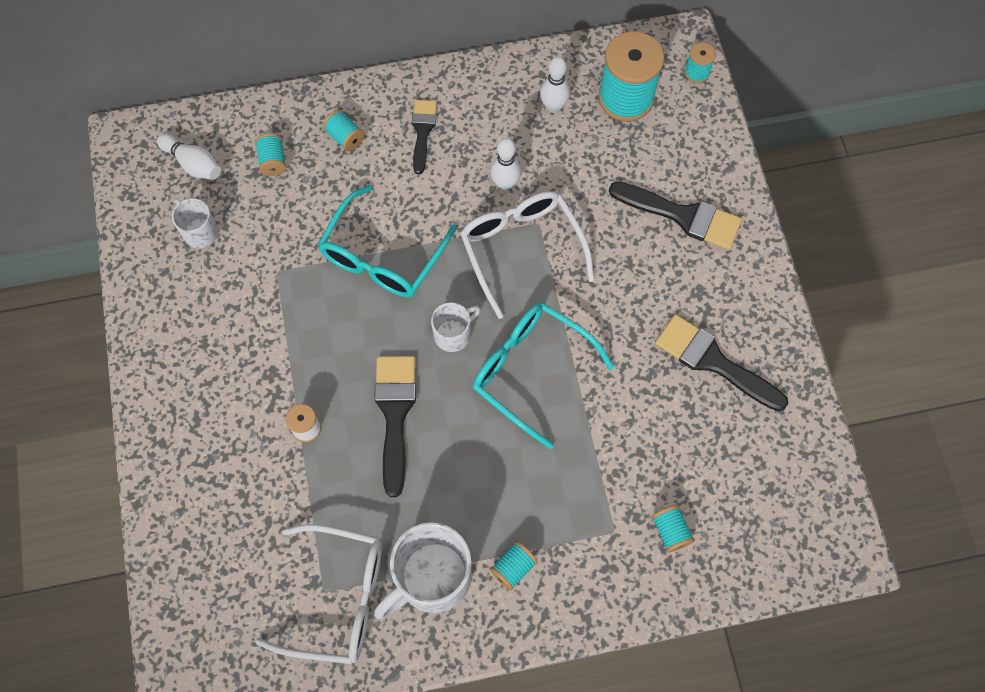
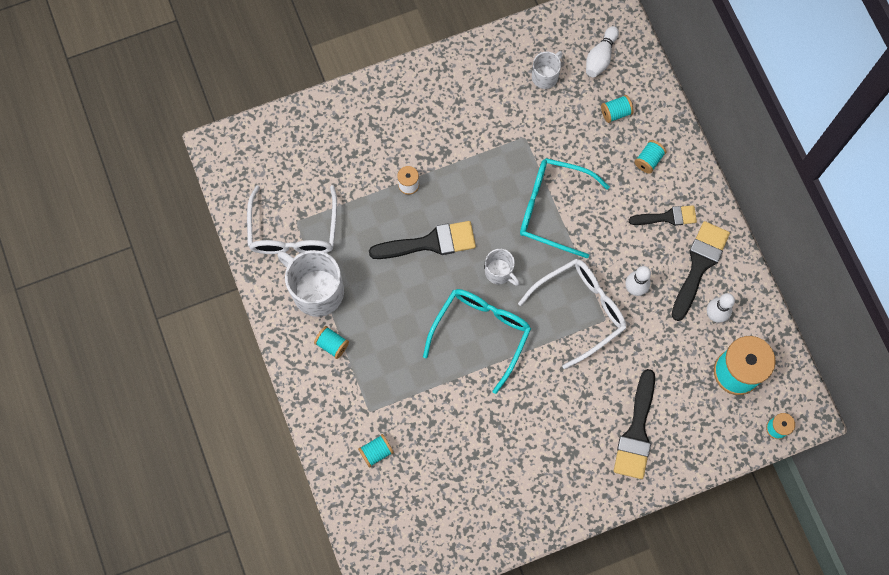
camera: 80 degrees right, 5 degrees up
black brush [655,314,788,411] -> black brush moved to [671,221,730,321]

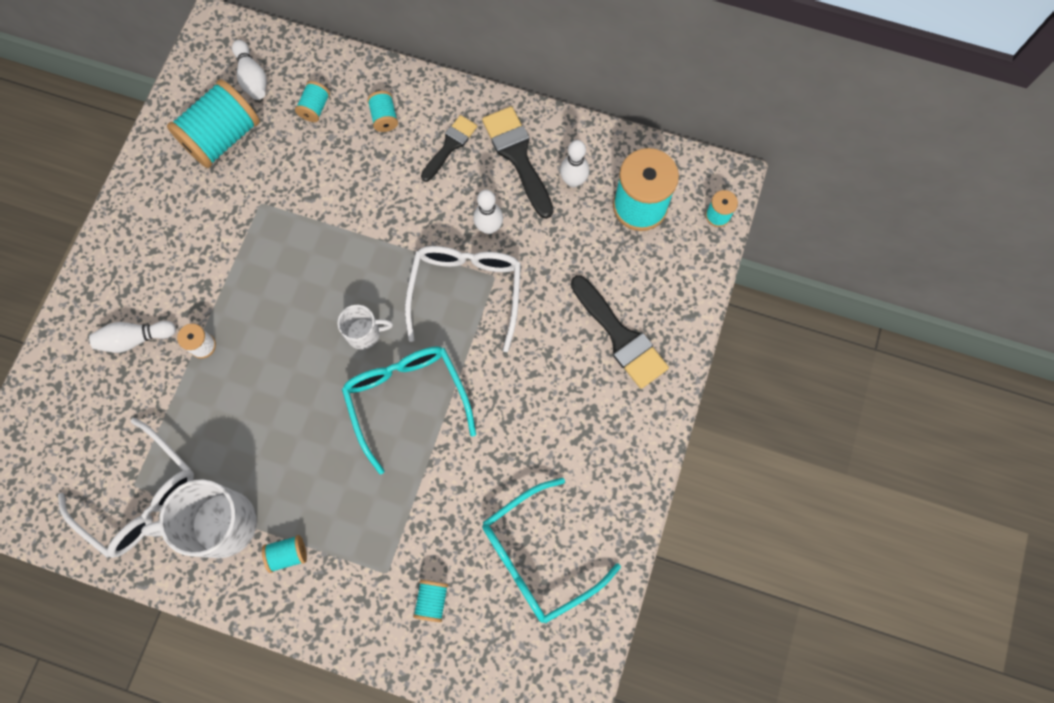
camera: 50 degrees left, 0 degrees up
black brush [369,221,476,259] -> none
turquoise glasses [520,158,609,258] -> turquoise glasses moved to [482,478,621,623]
white mug [532,51,563,89] -> turquoise spool [167,79,260,168]
none -> white bowling pin [89,321,176,353]

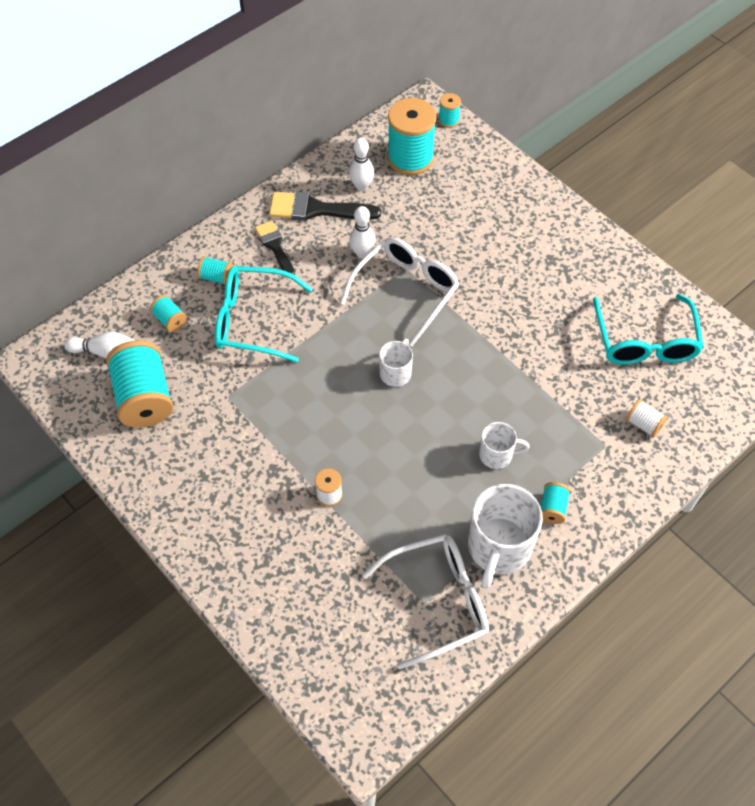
camera: 60 degrees left, 15 degrees down
white bowling pin [89,321,176,353] -> none
turquoise glasses [342,346,476,475] -> turquoise glasses moved to [215,266,313,362]
white glasses [405,246,521,352] -> white glasses turned 90 degrees clockwise [340,237,460,347]
turquoise spool [413,580,448,622] -> white spool [626,399,667,438]
black brush [571,275,669,389] -> none
none -> white mug [479,422,530,469]

